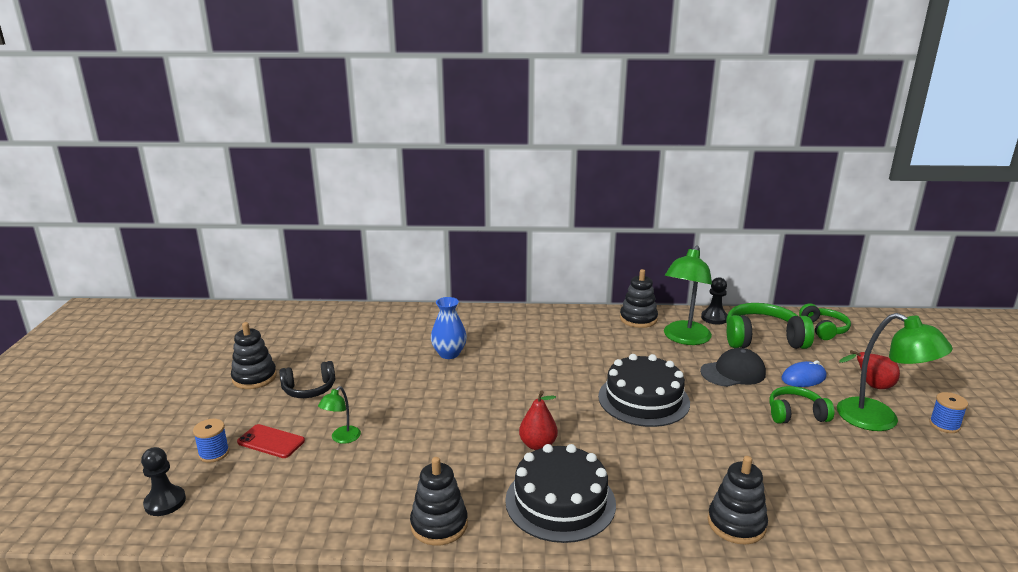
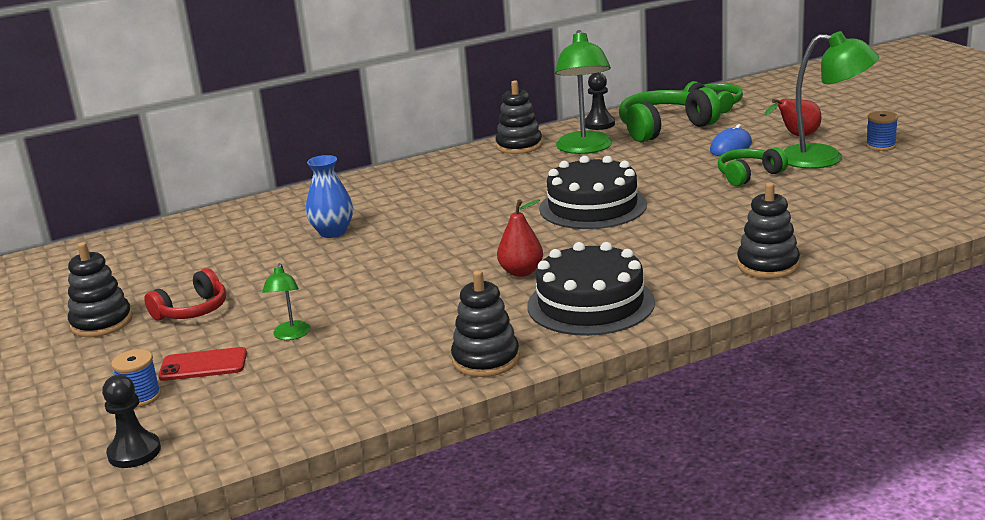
camera: 25 degrees left, 0 degrees up
black headphones [279,361,335,398] -> red headphones [144,268,226,320]
black cap [700,348,766,387] -> none

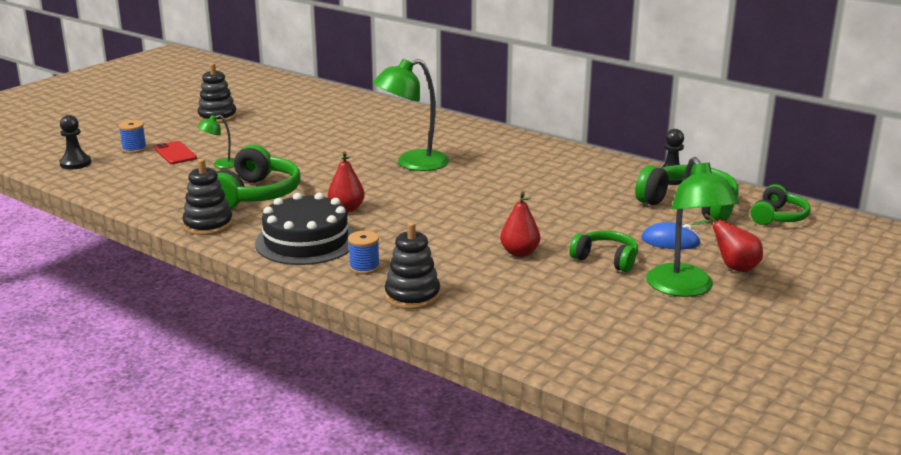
camera: 60 degrees right, 0 degrees up
red headphones [144,268,226,320] -> none
blue vase [306,155,353,238] -> none
black stacking toy [496,80,542,154] -> none
black cake [539,156,647,229] -> none
green lamp [555,30,613,154] -> green lamp moved to [373,59,449,171]
blue spool [866,111,898,151] -> blue spool moved to [348,231,380,274]
none -> green headphones [216,145,301,209]
none -> red pear [500,191,540,257]

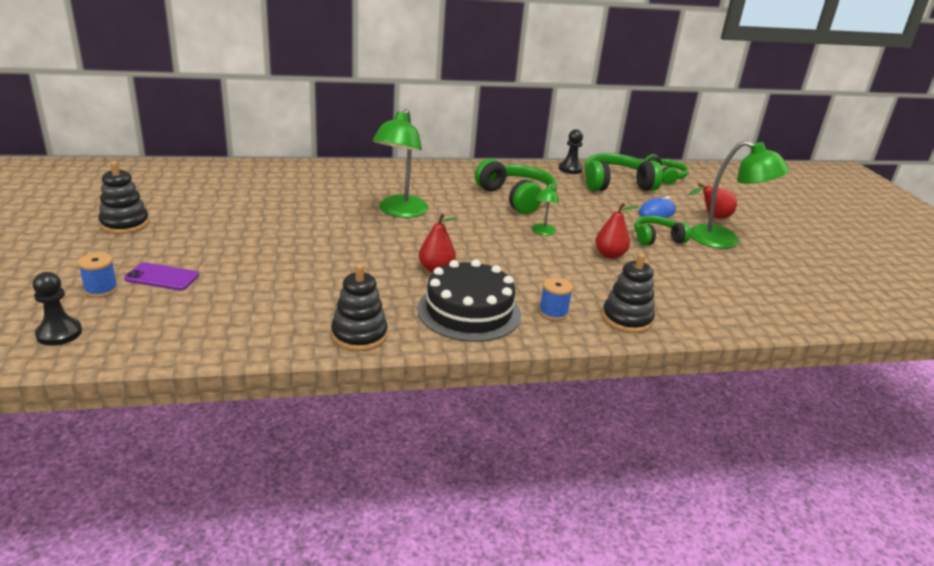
camera: 50 degrees left, 5 degrees up
red phone [154,141,197,164] -> purple phone [124,262,199,291]
green lamp [197,115,234,169] -> green lamp moved to [532,184,559,235]
green headphones [216,145,301,209] -> green headphones moved to [475,159,557,214]

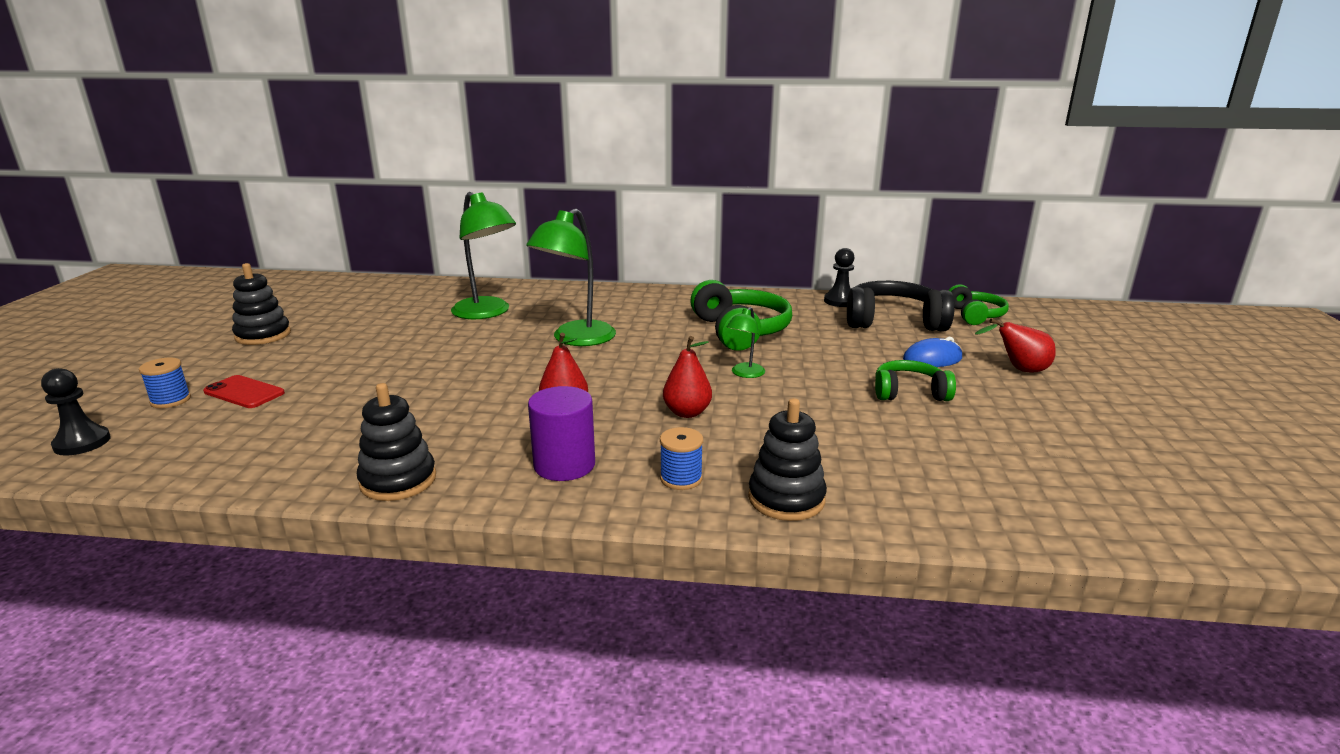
camera: 20 degrees right, 5 degrees down
purple phone [124,262,199,291] -> red phone [203,375,285,408]
black cake [417,259,521,342] -> purple cylinder [528,386,595,481]
green headphones [584,153,663,191] -> black headphones [847,281,955,331]
red pear [595,203,639,259] -> red pear moved to [663,336,712,418]
green lamp [690,141,790,249] -> green lamp moved to [451,192,516,319]

